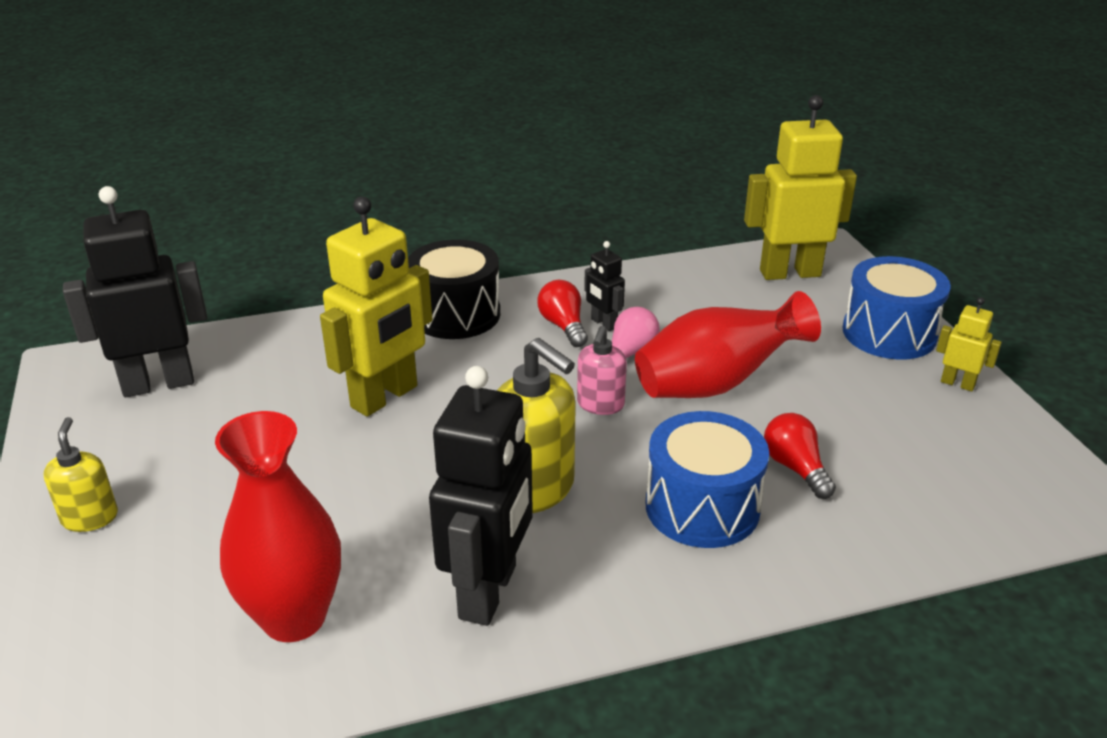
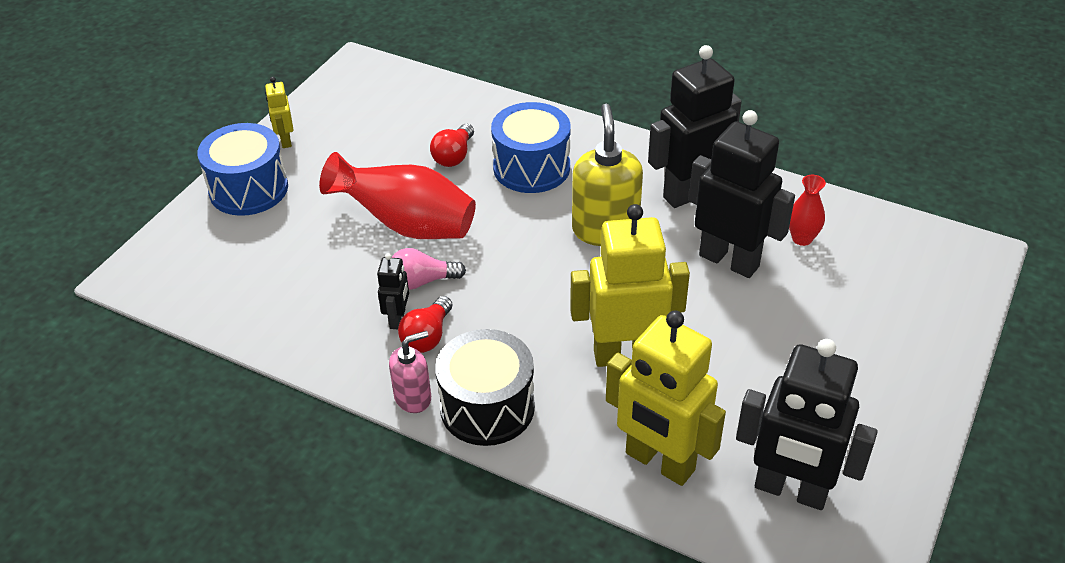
camera: 135 degrees left, 10 degrees up
yellow soap dispenser [44,417,118,532] -> none
red vase [215,411,341,642] -> red vase [789,175,826,246], size x0.49
pink soap dispenser [577,326,627,415] -> pink soap dispenser moved to [389,331,431,413]
yellow robot [744,95,857,280] -> yellow robot moved to [606,311,726,486]
none -> black robot [689,110,795,278]

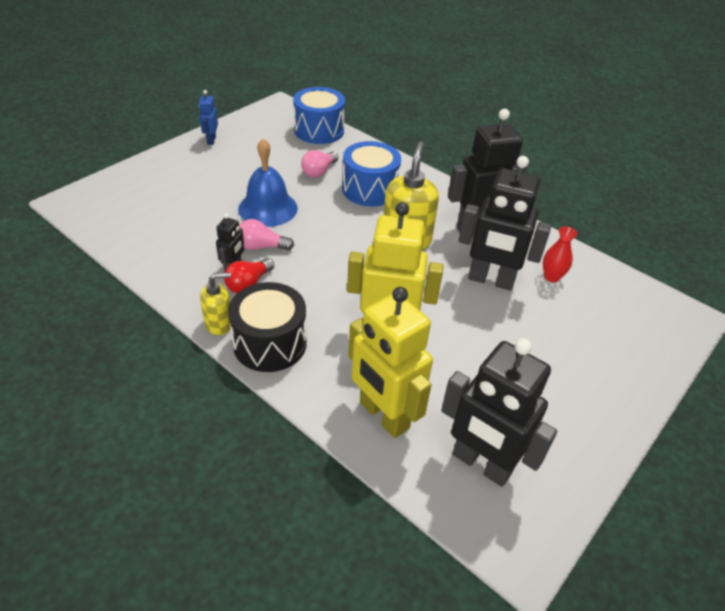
camera: 10 degrees right, 0 degrees up
blue drum [197,123,288,216] -> blue drum moved to [293,87,345,144]
yellow robot [265,77,294,148] -> blue robot [199,90,218,145]
red vase [319,152,476,239] -> blue bell [238,138,298,227]
pink soap dispenser [389,331,431,413] -> yellow soap dispenser [200,273,231,336]
red light bulb [430,124,474,167] -> pink light bulb [301,150,339,178]
black robot [689,110,795,278] -> black robot turned 150 degrees clockwise [458,156,551,291]

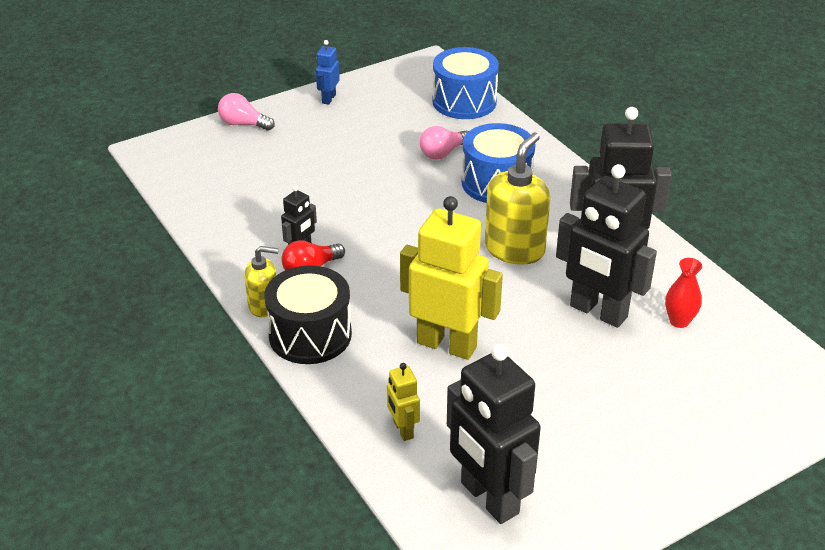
camera: 20 degrees right, 5 degrees down
blue bell [238,138,298,227] -> none
pink light bulb [239,219,294,250] -> pink light bulb moved to [218,93,275,131]
yellow robot [348,287,433,438] -> yellow robot [387,363,420,441], size x0.47

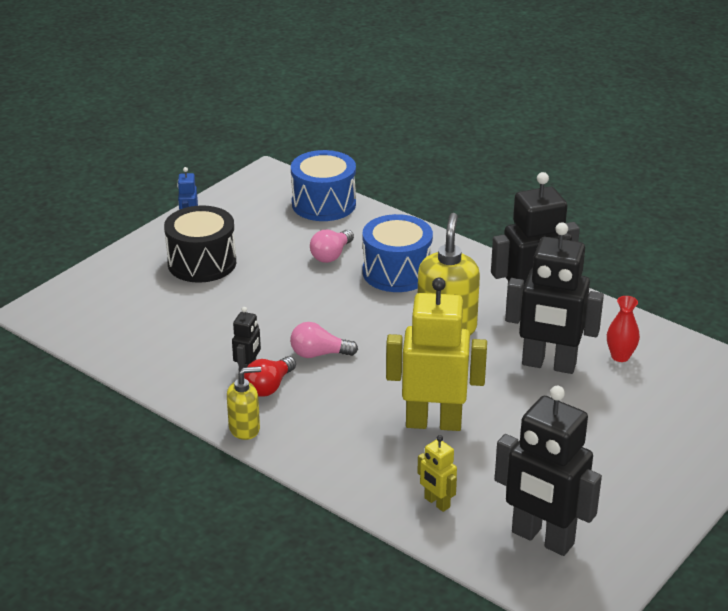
camera: 20 degrees left, 5 degrees down
pink light bulb [218,93,275,131] -> pink light bulb moved to [290,322,358,358]
black drum [264,265,352,364] -> black drum moved to [164,205,236,283]

